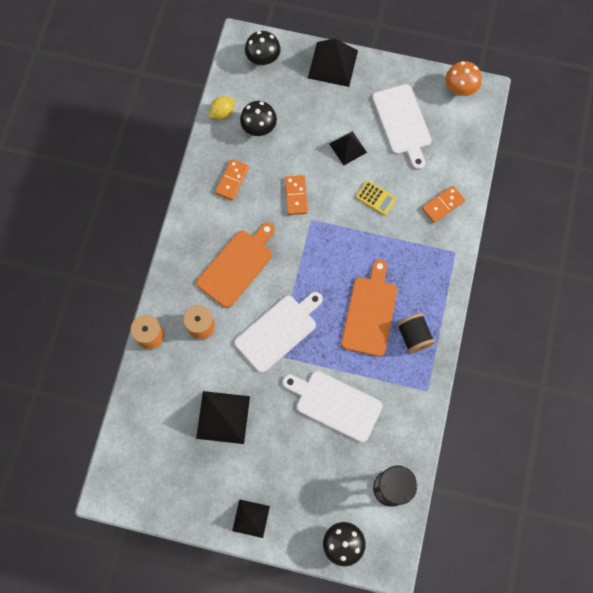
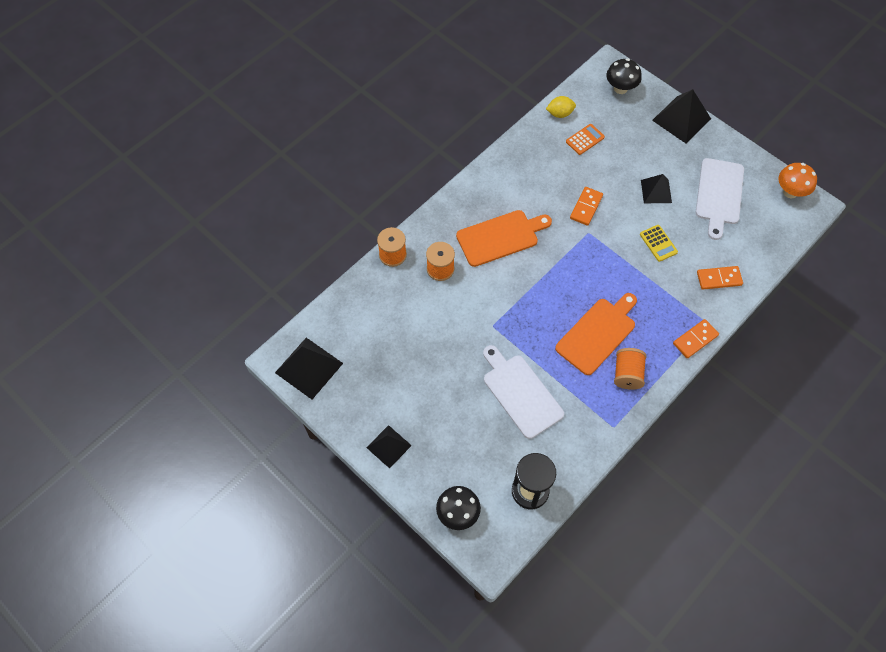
camera: 30 degrees right, 10 degrees down
black pyramid [196,391,250,444] -> black pyramid moved to [275,338,343,399]
orange domino [215,159,249,201] -> orange domino moved to [673,319,719,358]
white cutting board [234,292,323,373] -> none
black mushroom [240,101,277,136] -> orange calculator [566,124,605,155]
black spool [397,313,435,353] -> orange spool [614,348,647,390]

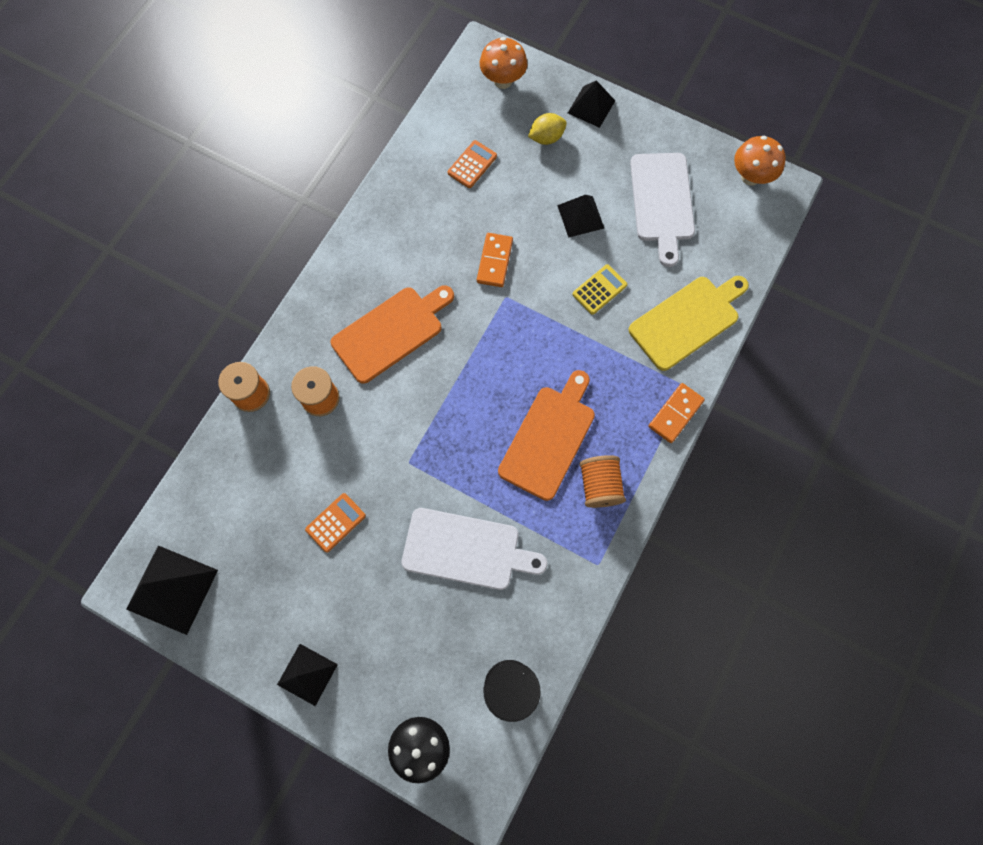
camera: 15 degrees left, 10 degrees up
white cutting board [483,345,564,439] -> white cutting board turned 150 degrees clockwise [401,508,547,590]
yellow lemon [546,96,576,118] -> yellow lemon moved to [528,113,567,145]
black mushroom [606,58,642,94] -> orange mushroom [480,37,527,89]
yellow calculator [640,225,678,262] -> yellow calculator turned 90 degrees counterclockwise [572,264,627,315]
black pyramid [652,89,711,143] -> black pyramid [568,80,615,128], size x0.64
orange domino [697,266,743,290] -> yellow cutting board [629,276,749,371]
none -> orange calculator [305,493,366,552]

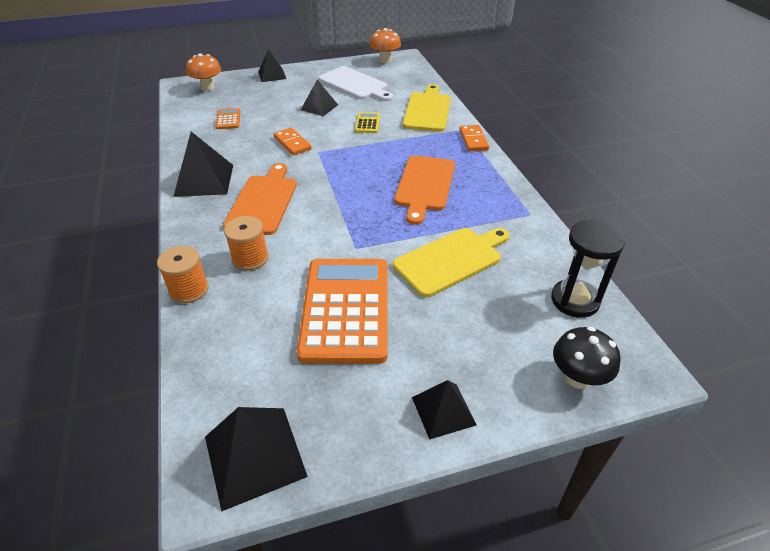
camera: 45 degrees left, 30 degrees down
orange calculator [305,493,366,552] -> orange calculator [297,259,388,364], size x2.47
white cutting board [401,508,547,590] -> yellow cutting board [393,228,510,297]
orange cutting board [498,370,595,501] -> orange cutting board turned 150 degrees counterclockwise [394,155,455,225]
yellow lemon [528,113,567,145] -> none
orange spool [580,455,626,508] -> none
none -> black pyramid [173,132,233,197]

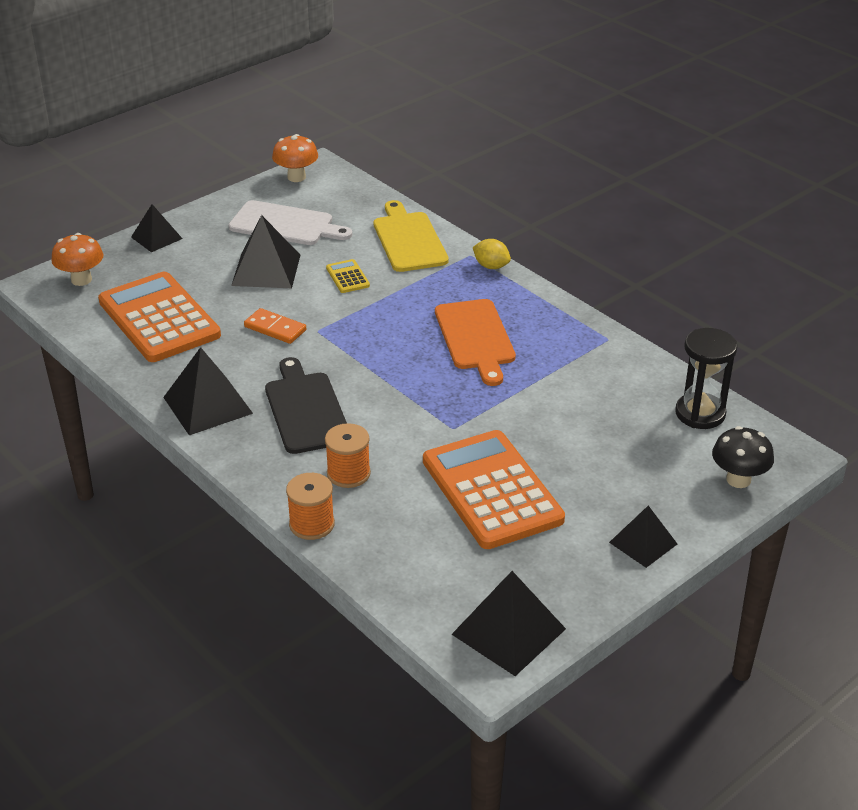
camera: 25 degrees left, 5 degrees down
orange calculator [216,108,240,129] -> orange calculator [98,272,221,362], size x2.47
orange cutting board [223,163,297,235] -> black cutting board [265,357,347,454]
black pyramid [301,80,338,116] -> black pyramid [231,215,300,288], size x1.57
yellow cutting board [393,228,510,297] -> none
orange domino [459,125,489,151] -> yellow lemon [473,239,511,269]

